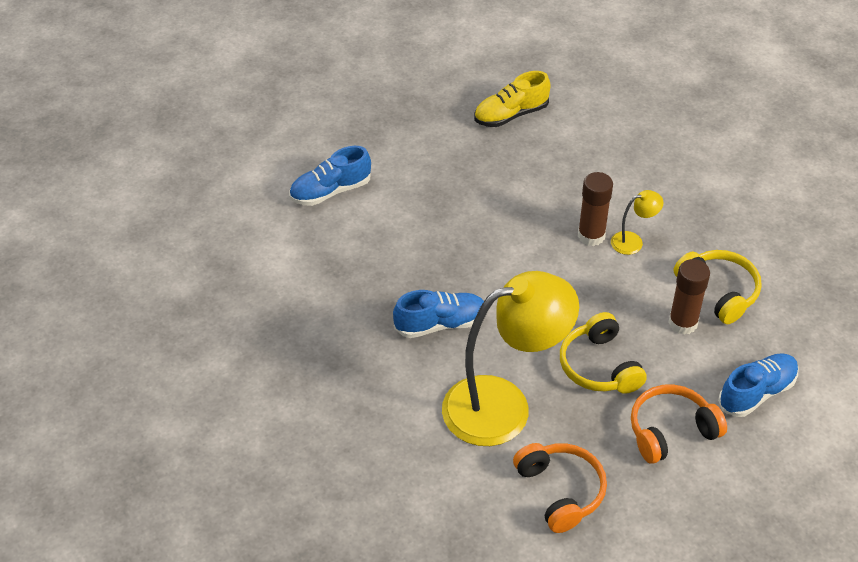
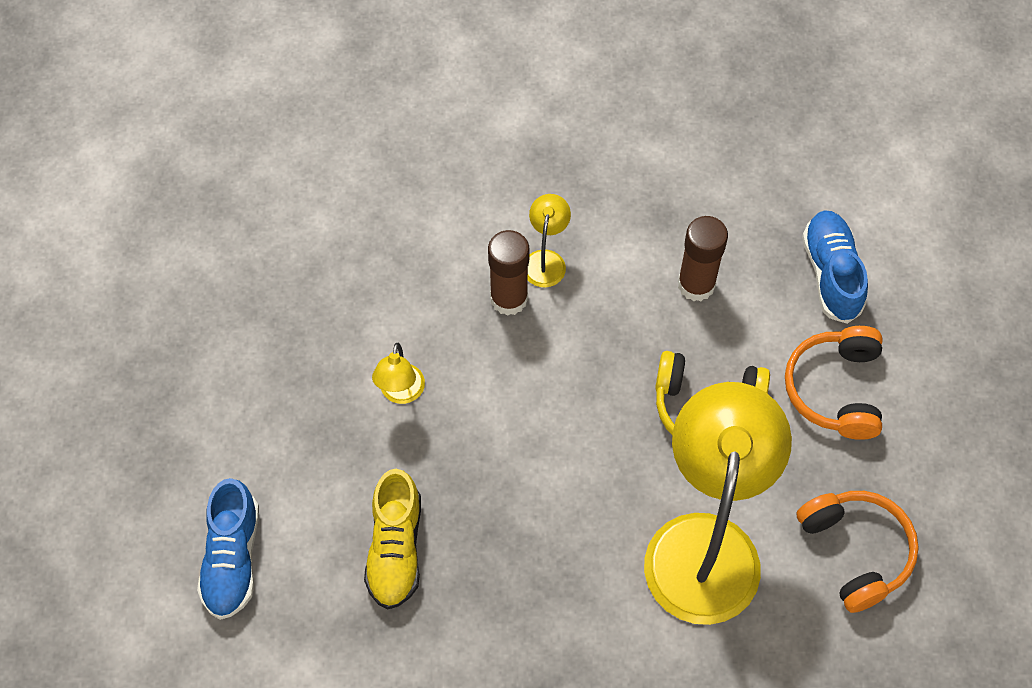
camera: 60 degrees left, 15 degrees up
blue shoe [393,290,484,338] -> none
yellow shoe [474,71,550,127] -> yellow shoe moved to [364,469,421,610]
orange headphones [513,443,607,533] -> orange headphones turned 60 degrees clockwise [796,491,919,613]
yellow headphones [674,250,762,324] -> none
none -> yellow lamp [372,343,425,404]

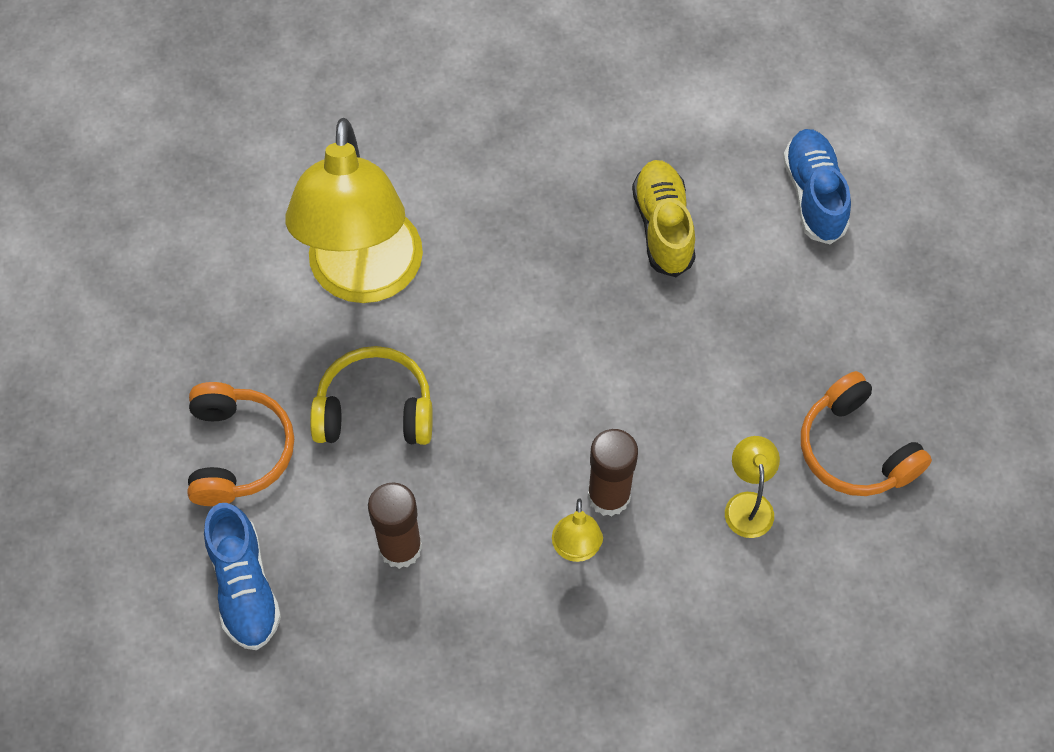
camera: 170 degrees right, 0 degrees up
yellow lamp [372,343,425,404] -> yellow lamp moved to [725,436,780,538]
orange headphones [796,491,919,613] -> orange headphones moved to [801,371,932,496]

